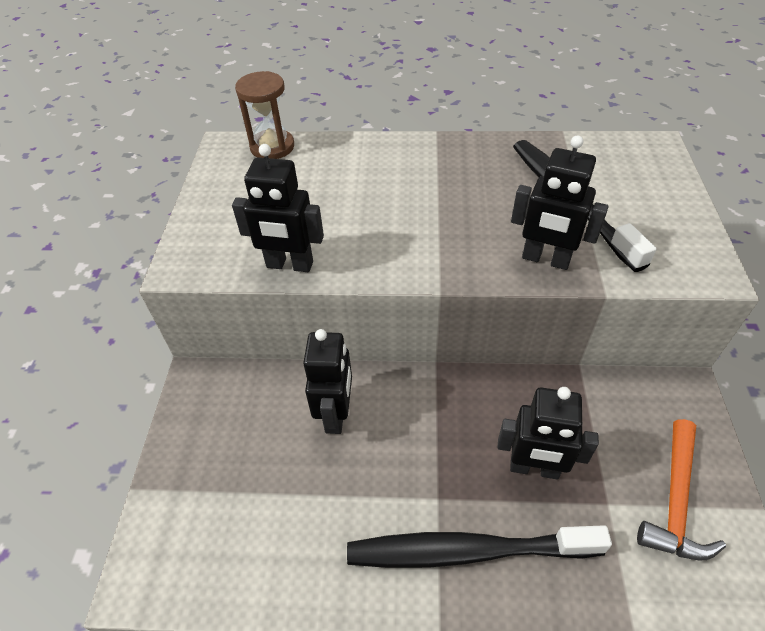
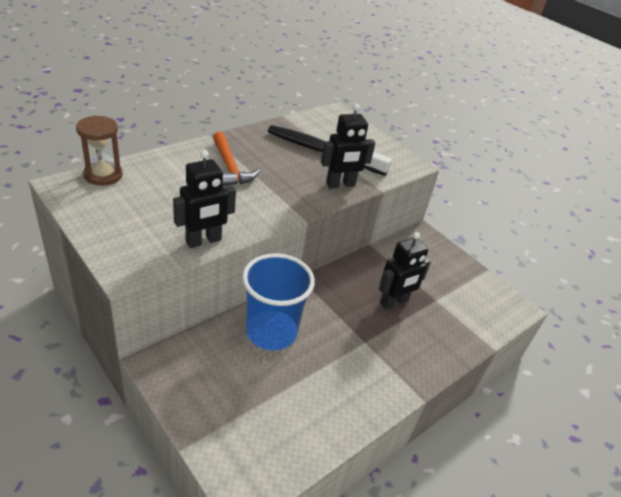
camera: 50 degrees left, 10 degrees down
black robot [303,329,352,434] -> blue cup [242,253,315,350]
black toothbrush [347,525,612,568] -> none
orange hammer [637,419,726,561] -> orange hammer moved to [213,132,260,186]

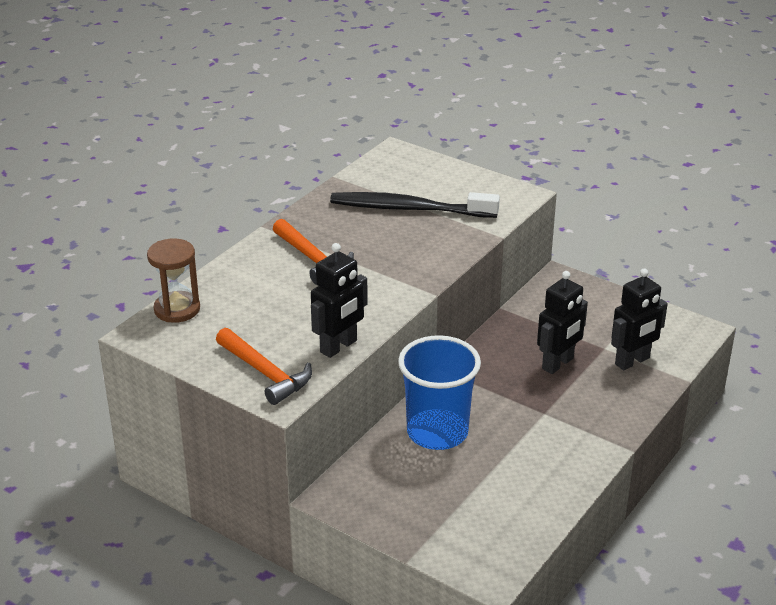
camera: 10 degrees left, 5 degrees down
black robot [321,104,375,188] -> black robot moved to [611,269,668,370]
none -> orange hammer [216,328,312,405]

